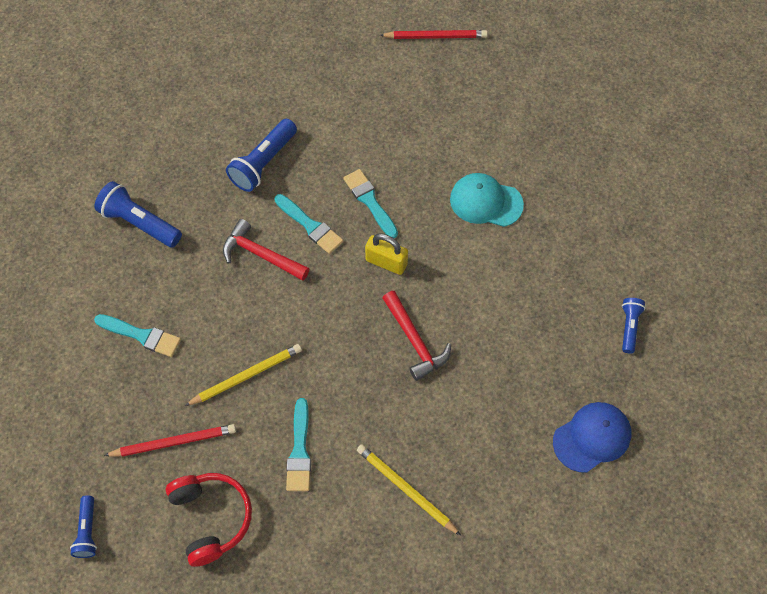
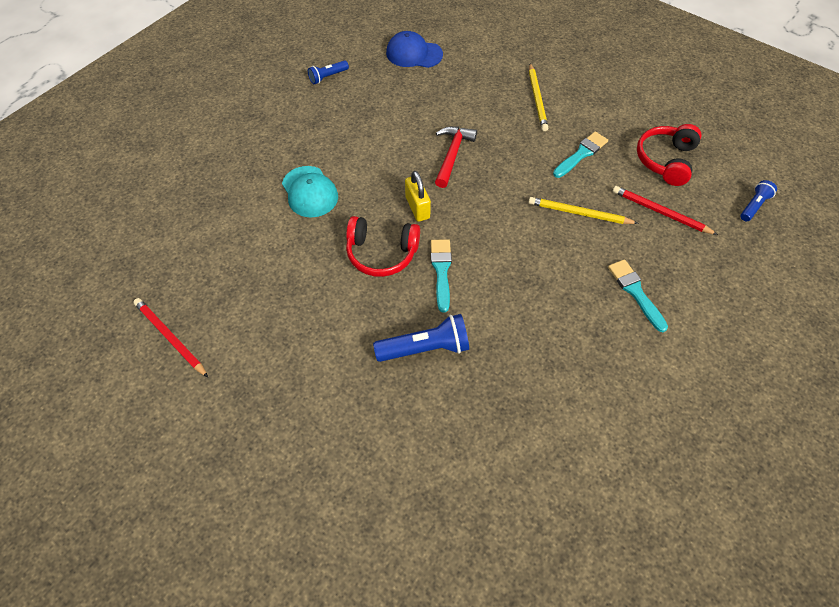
camera: 135 degrees left, 5 degrees down
blue flashlight [94,181,182,248] -> none
red hammer [223,219,309,281] -> none
turquoise brush [344,169,398,238] -> red headphones [346,216,420,277]

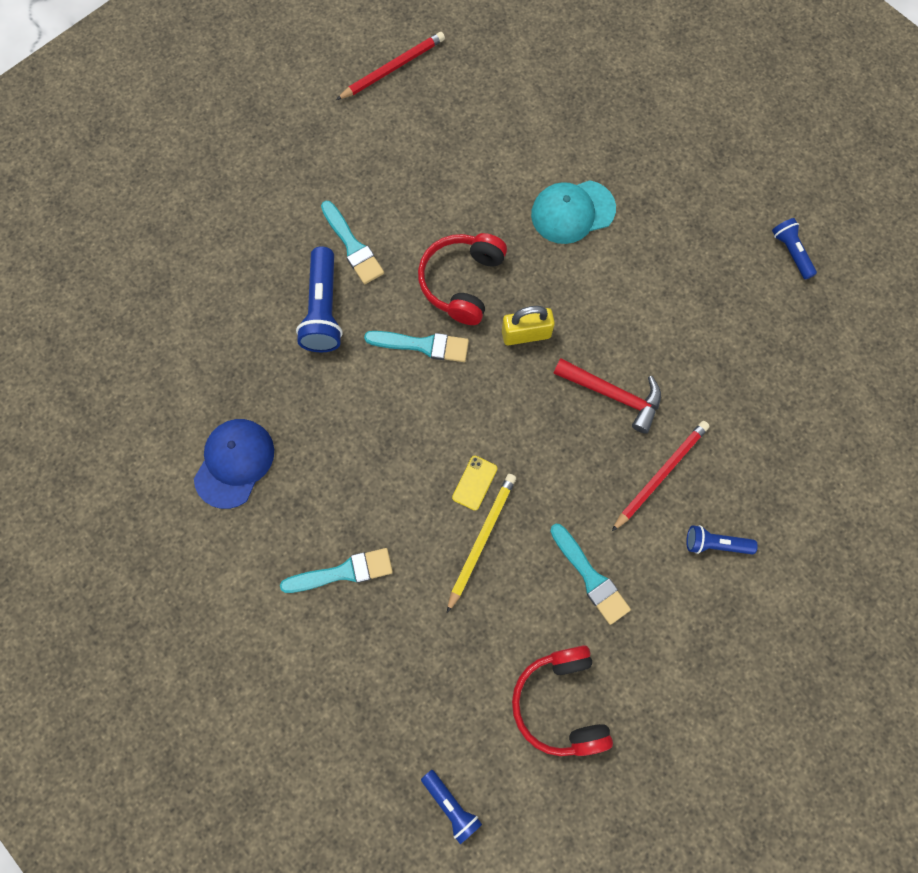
camera: 100 degrees right, 15 degrees up
blue cap [386,31,443,68] -> blue cap moved to [194,419,274,509]
yellow pencil [529,63,548,131] -> blue flashlight [686,525,758,554]
red pencil [612,186,718,235] -> red pencil moved to [612,421,710,531]
red headphones [637,124,701,186] -> red headphones turned 135 degrees counterclockwise [512,645,613,756]
none -> turquoise brush [321,201,384,284]
none -> yellow phone [452,456,497,511]

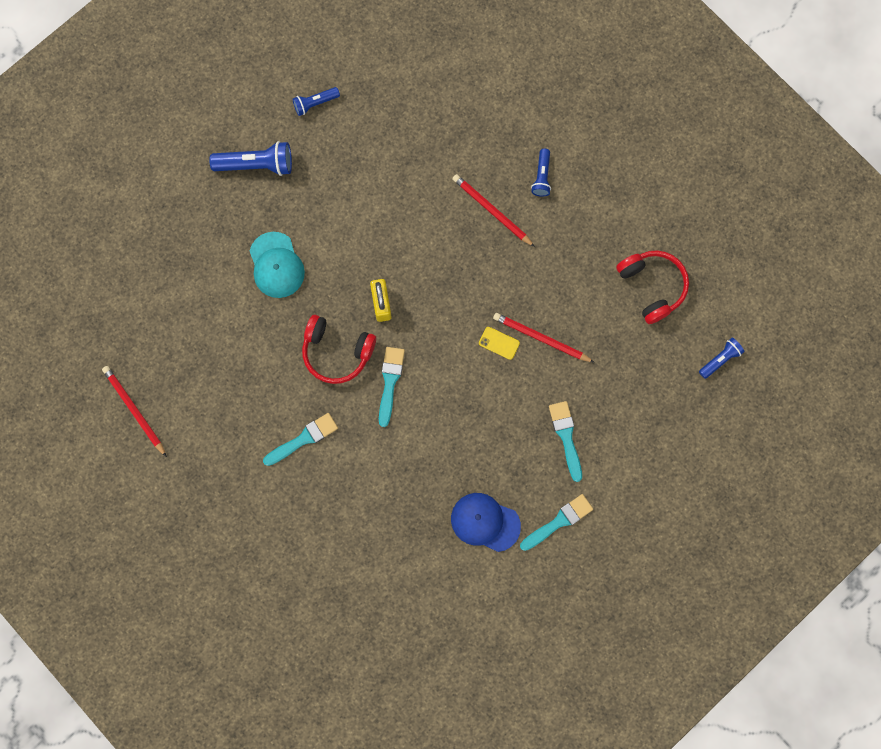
camera: 90 degrees left, 5 degrees up
blue flashlight [296,246,343,352] -> blue flashlight moved to [209,141,292,176]
yellow pencil [447,474,516,613] -> red pencil [493,313,595,363]
red headphones [512,645,613,756] -> red headphones turned 105 degrees counterclockwise [616,250,689,324]
turquoise brush [550,524,631,625] -> turquoise brush moved to [520,494,593,551]
red hammer [553,358,661,434] -> none

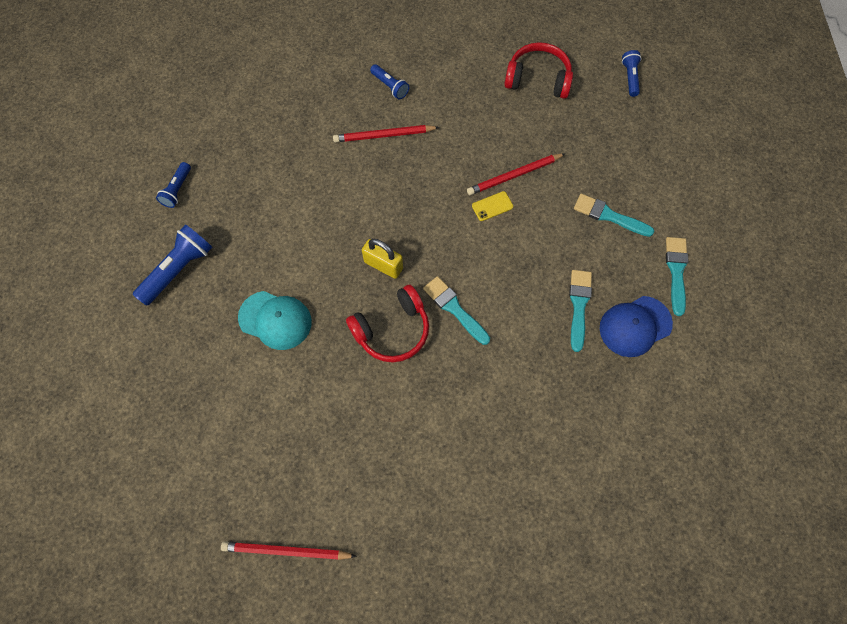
camera: 50 degrees left, 10 degrees down
turquoise brush [263,413,338,466] -> turquoise brush moved to [569,270,592,352]

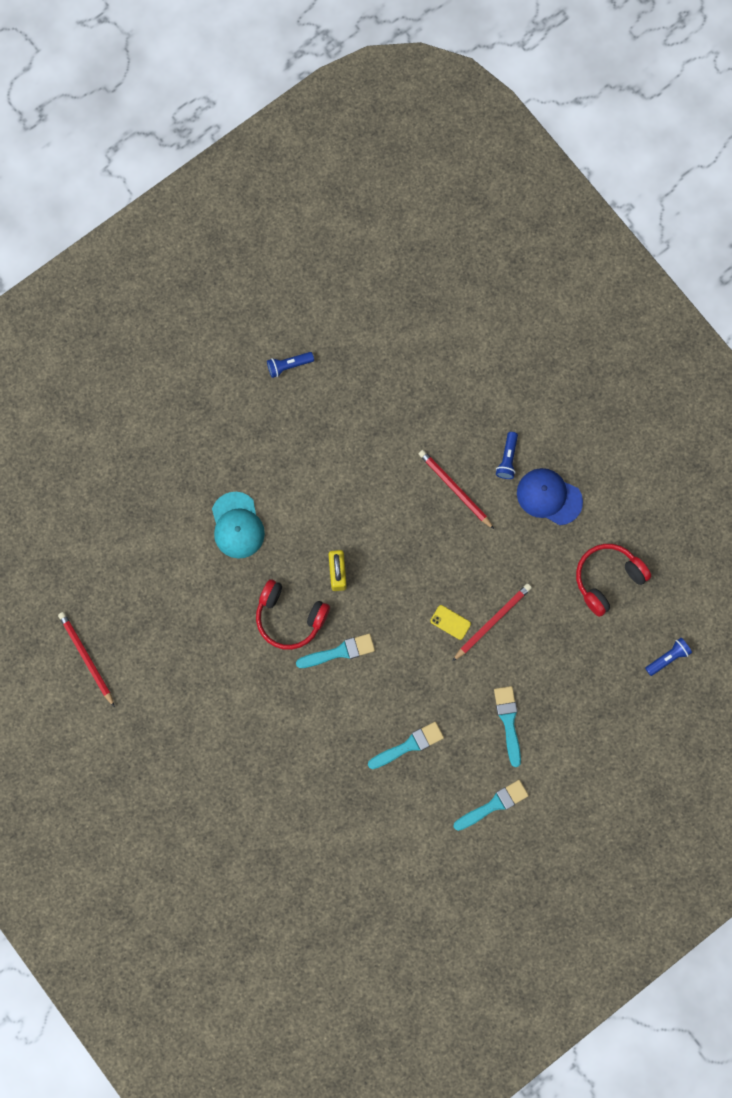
camera: 55 degrees right, 10 degrees up
blue flashlight [132,224,212,306] -> none
turquoise brush [423,276,490,345] -> turquoise brush turned 60 degrees clockwise [296,633,375,668]
red pencil [467,153,566,195] -> red pencil turned 105 degrees clockwise [453,583,532,661]
red headphones [504,42,573,99] -> red headphones turned 105 degrees counterclockwise [576,544,651,617]
blue cap [600,296,673,357] -> blue cap moved to [517,468,583,525]

